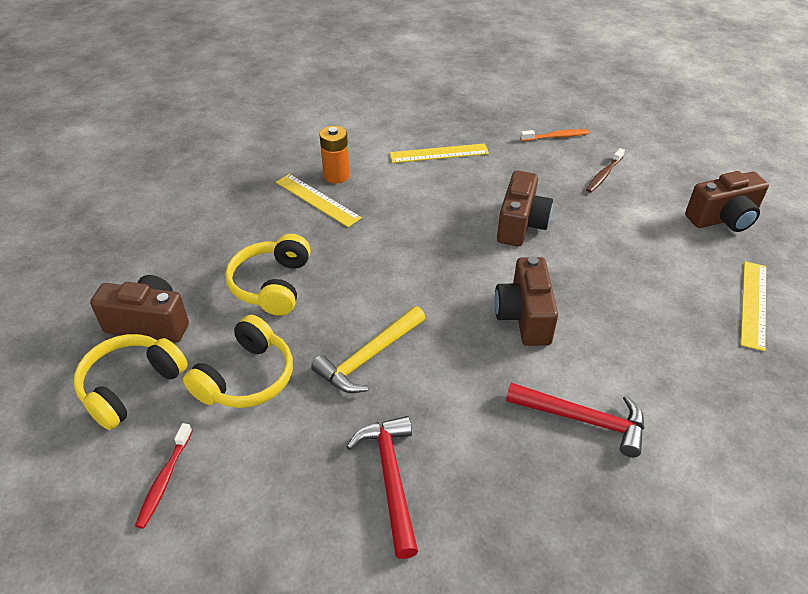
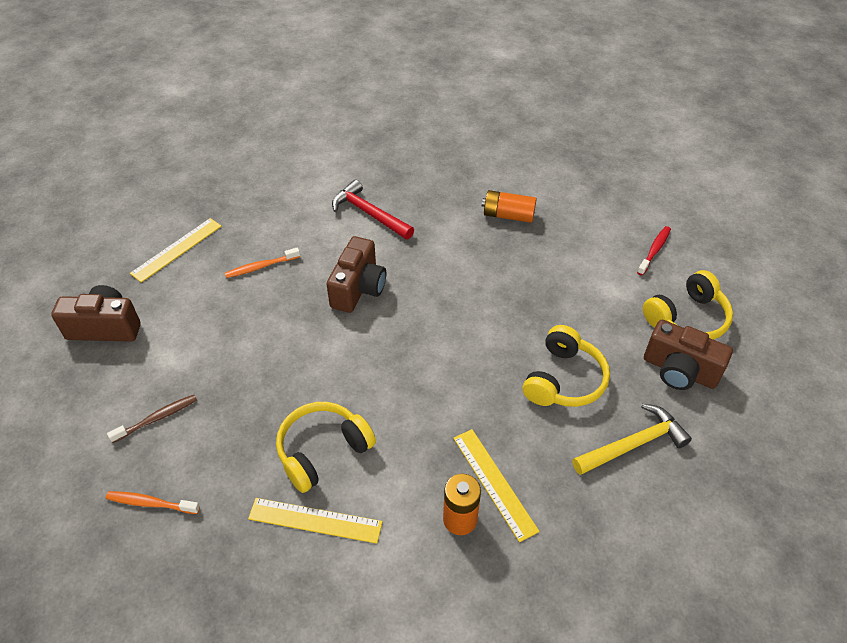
camera: 160 degrees left, 5 degrees up
yellow headphones [183,315,293,408] -> yellow headphones moved to [276,402,376,493]
yellow hammer [311,306,425,393] -> yellow hammer moved to [572,404,692,475]
red hammer [347,416,418,559] -> orange battery [482,190,537,223]
brown camera [497,171,553,246] -> none
none -> orange toothbrush [225,247,300,278]

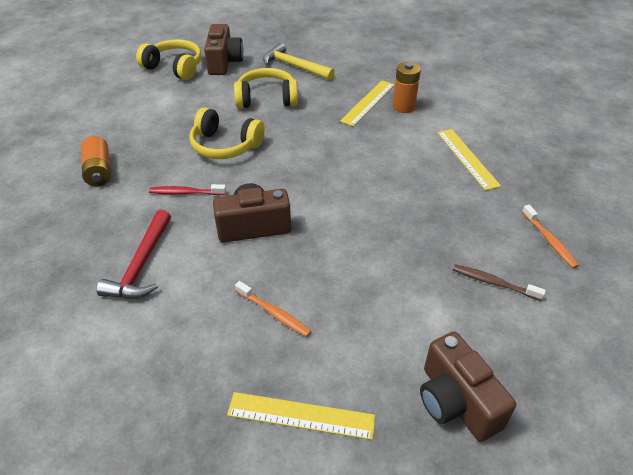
camera: 120 degrees left, 5 degrees down
yellow headphones [276,402,376,493] -> yellow headphones moved to [189,107,265,159]
red toothbrush [637,226,671,276] -> red toothbrush moved to [149,184,226,195]

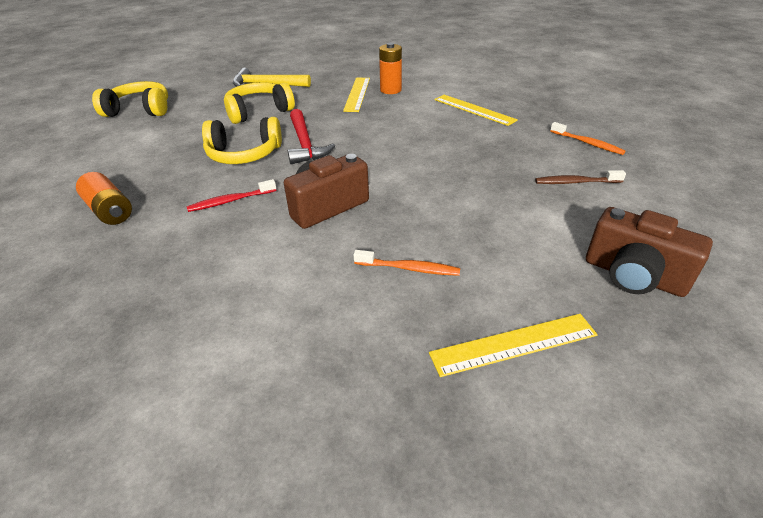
camera: 25 degrees left, 5 degrees down
red hammer [96,210,171,299] -> red hammer moved to [288,109,335,164]
brown camera [204,24,244,75] -> none

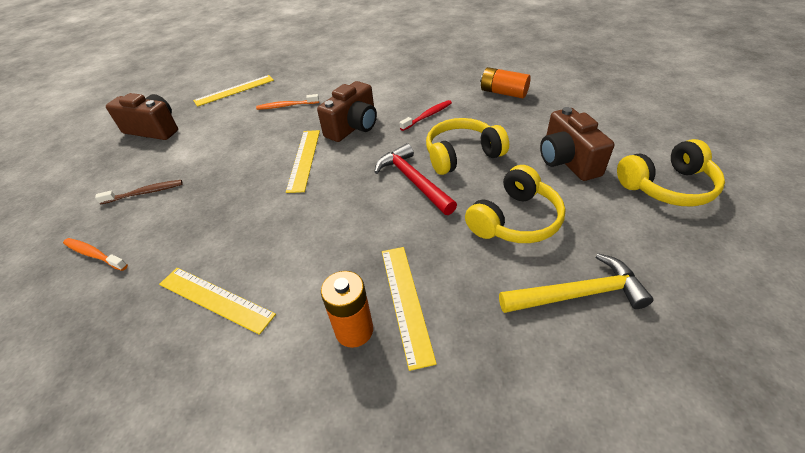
camera: 165 degrees right, 5 degrees up
none -> yellow ruler [286,130,320,193]
none -> brown camera [540,107,614,181]

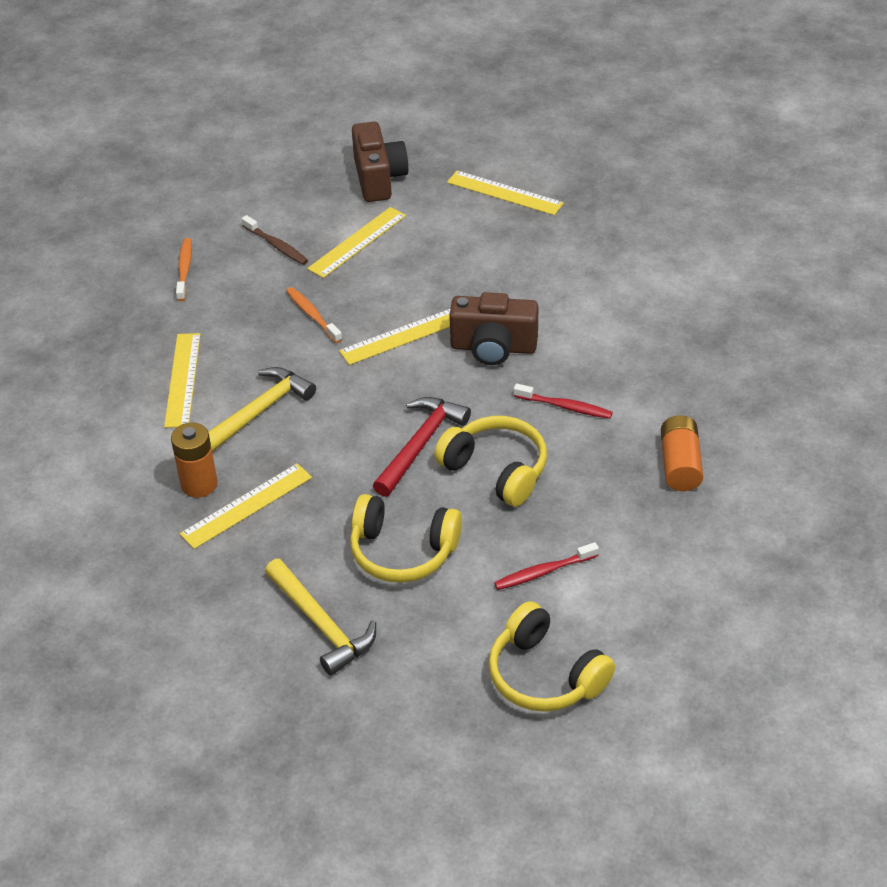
camera: 60 degrees right, 0 degrees up
orange toothbrush [256,94,319,110] -> orange toothbrush moved to [286,287,342,343]
brown camera [540,107,614,181] -> red toothbrush [494,542,599,590]
none -> yellow hammer [208,367,316,452]
none -> yellow ruler [307,207,406,278]

